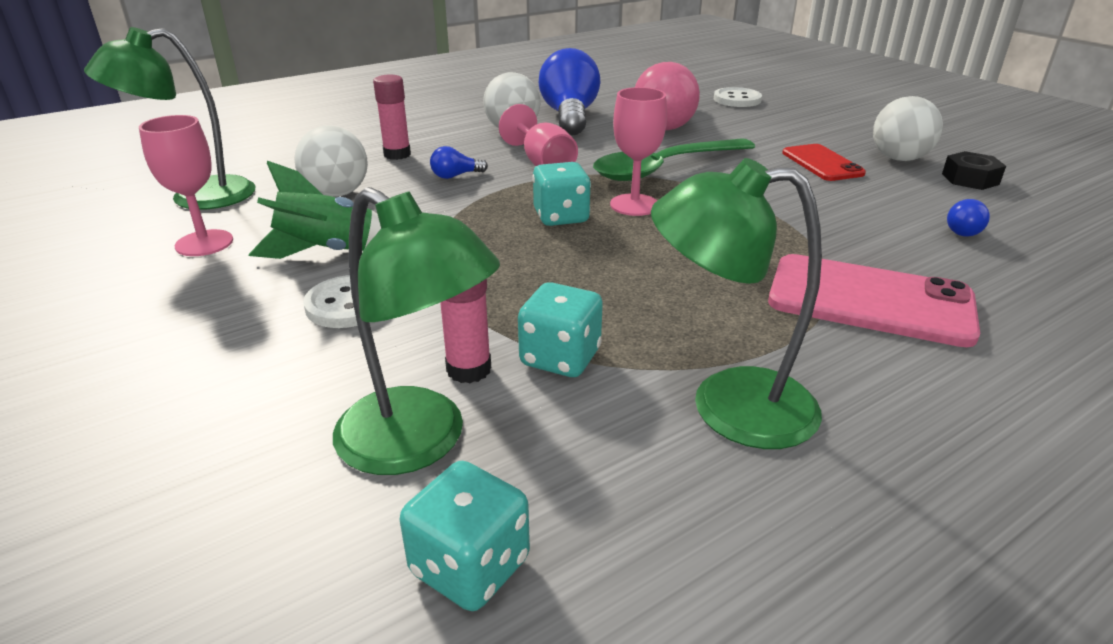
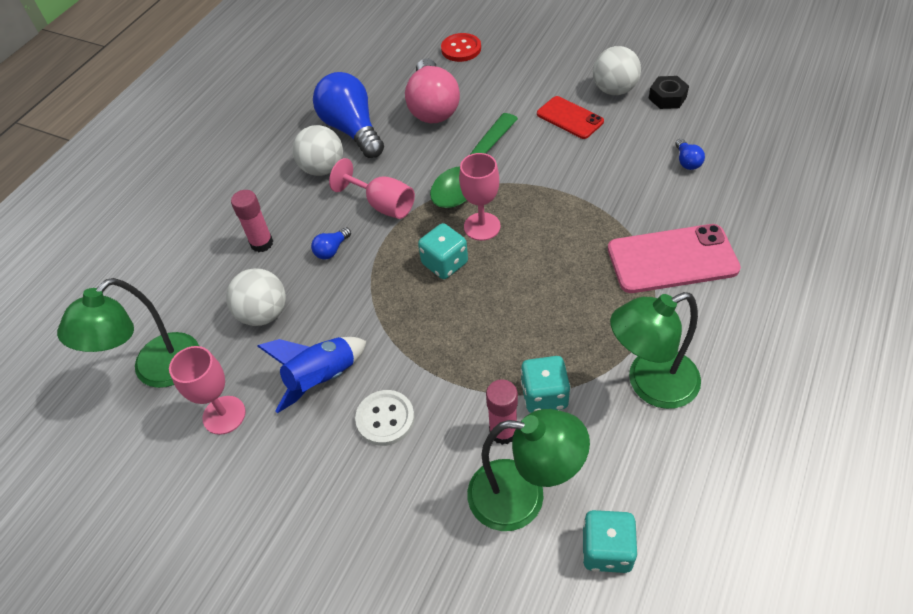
camera: 25 degrees left, 20 degrees up
green rocket [249,160,381,259] -> blue rocket [257,337,367,413]
white button [714,87,762,107] -> red button [441,33,481,62]

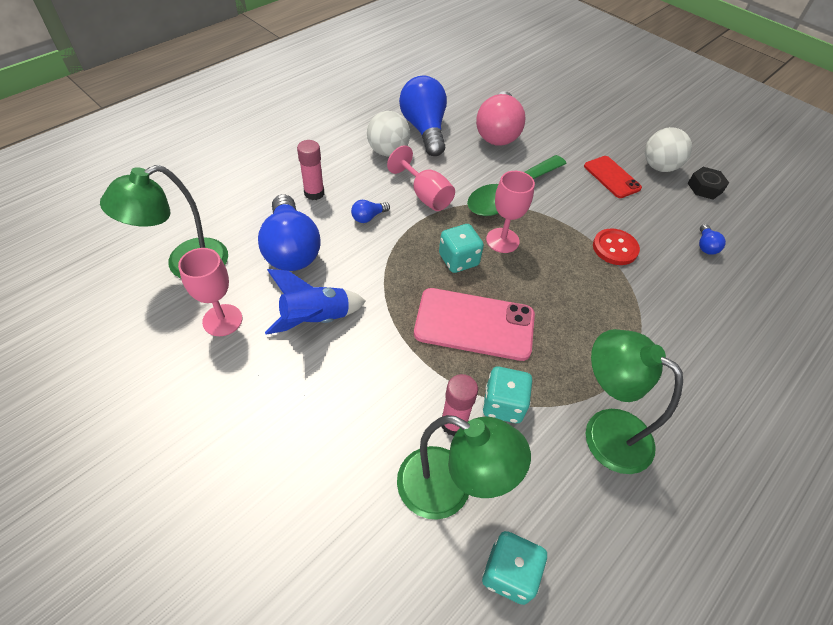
camera: 10 degrees right, 0 degrees up
white ball [226,268,286,326] -> blue light bulb [258,194,321,271]
white button [355,390,415,446] -> none
red button [441,33,481,62] -> red button moved to [593,228,640,265]
pink phone [608,224,741,293] -> pink phone moved to [414,288,535,361]
green lamp [610,292,701,409] -> green lamp turned 45 degrees clockwise [586,329,683,474]

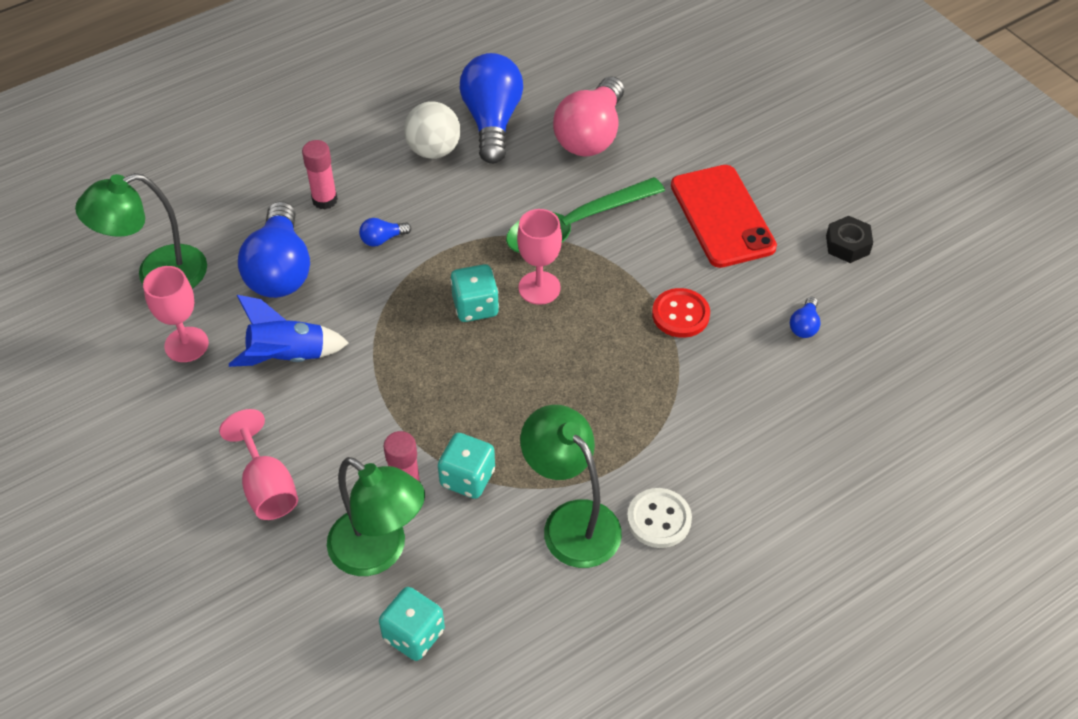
camera: 15 degrees right, 0 degrees up
pink goblet [387,145,455,211] -> pink goblet moved to [219,409,298,520]
pink phone [414,288,535,361] -> none
red phone [584,156,642,198] -> red phone [671,165,777,268], size x1.62
white ball [645,127,692,172] -> none
none -> white button [627,488,692,548]

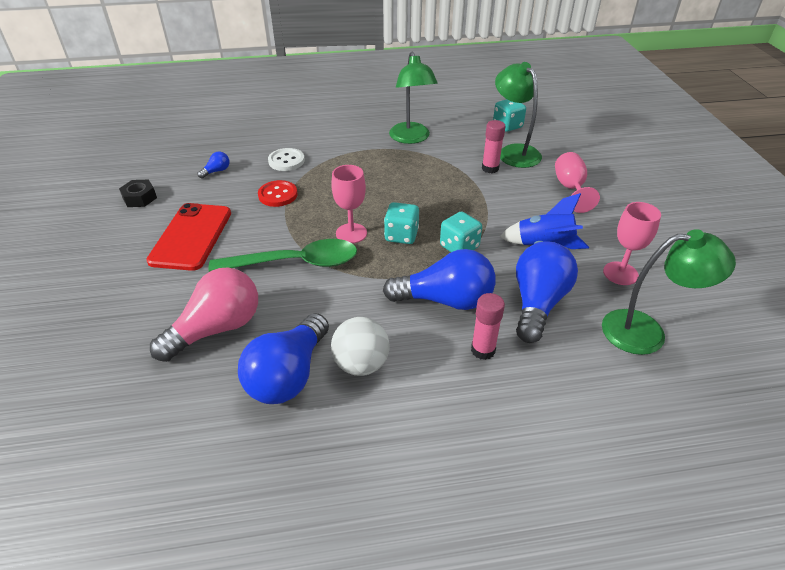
camera: 155 degrees left, 10 degrees down
blue light bulb [359,218,411,247] -> blue light bulb [383,249,496,310], size x2.38
turquoise dice [438,433,495,499] -> turquoise dice moved to [440,211,482,252]
white button [627,488,692,548] -> white button moved to [268,148,305,171]

